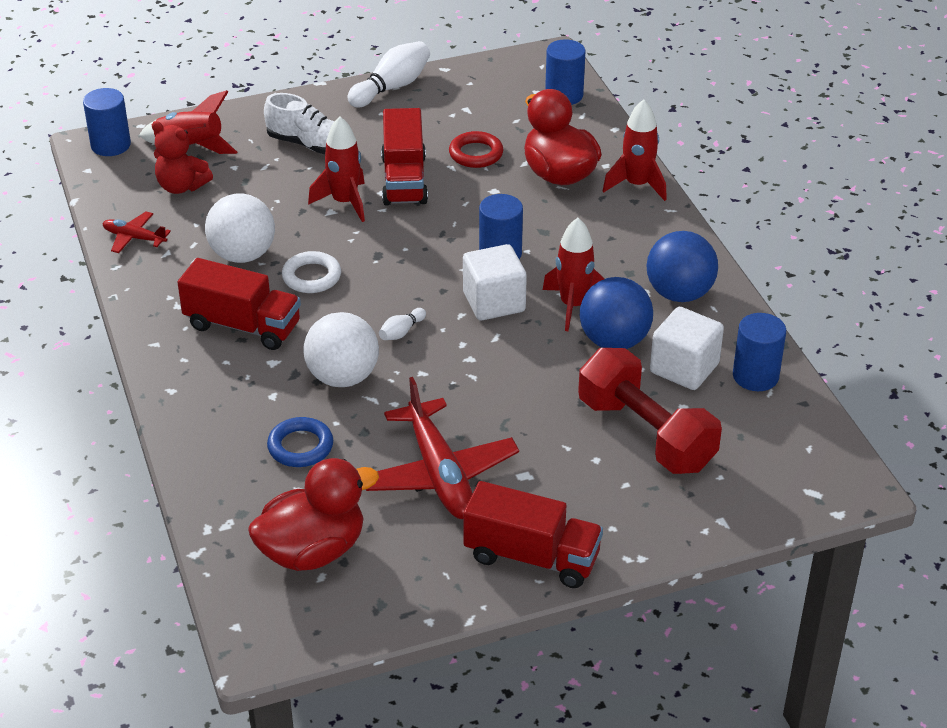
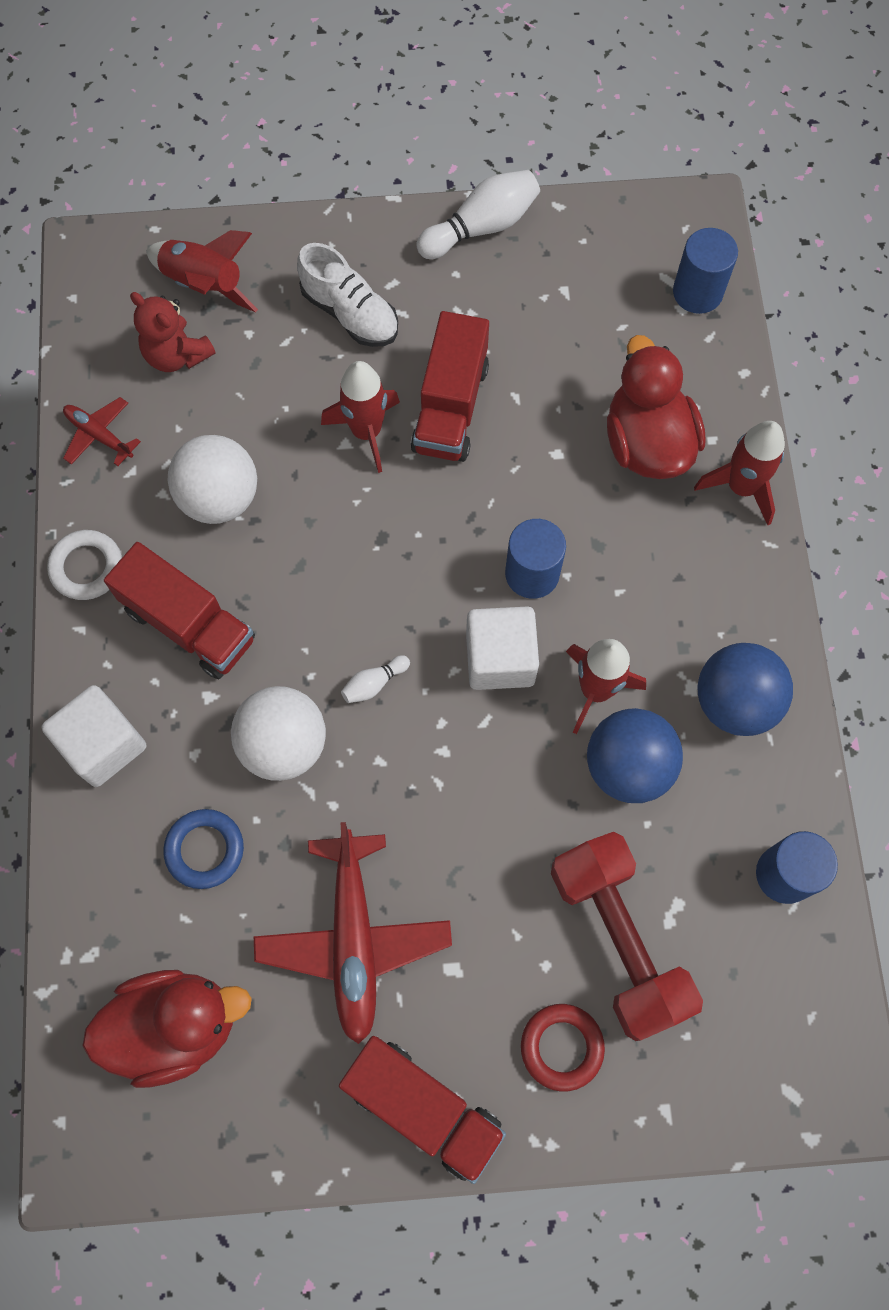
camera: 15 degrees right, 30 degrees up
blue cylinder [83,88,131,156] -> none
white ring [282,251,341,293] -> white ring moved to [47,530,122,600]
red ring [449,131,503,168] -> red ring moved to [521,1004,605,1092]
white cube [650,307,724,390] -> white cube moved to [42,685,146,787]

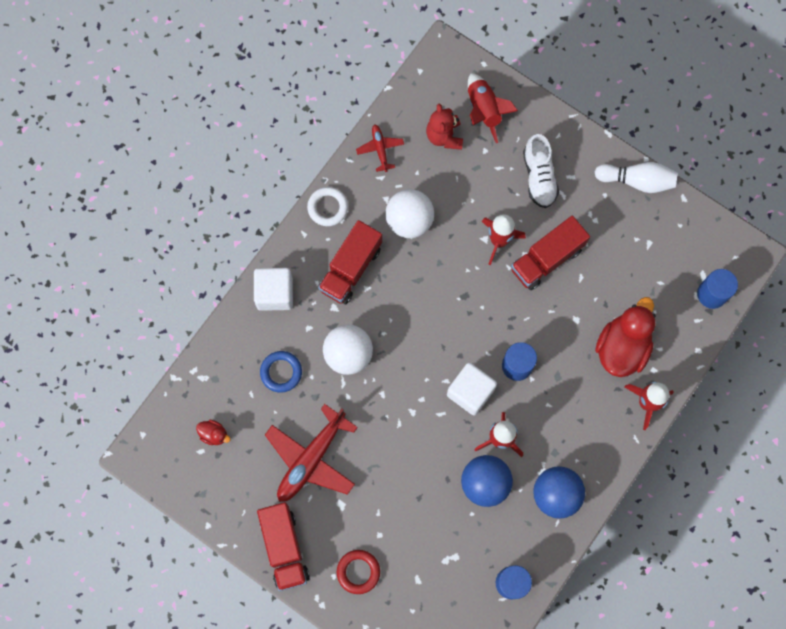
camera: 40 degrees right, 5 degrees up
red duck [82,970,252,1088] -> red duck [196,420,230,445], size x0.44
red truck [104,542,255,679] -> red truck turned 45 degrees clockwise [318,220,382,304]
white bowling pin [341,655,410,703] -> none
red dumbbell [551,832,703,1041] -> none

